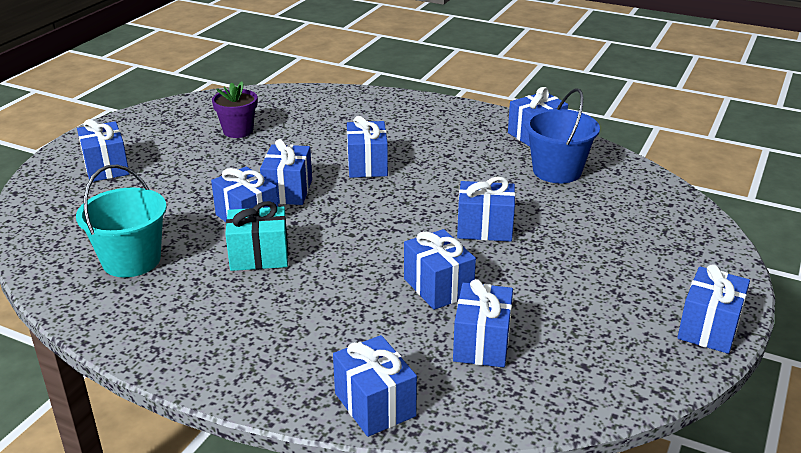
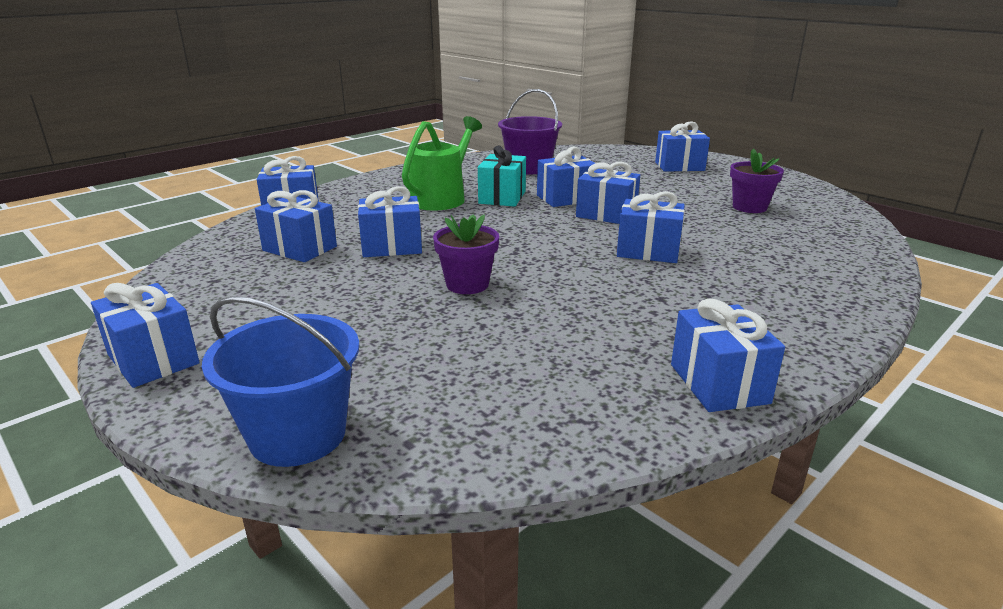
camera: 110 degrees right, 5 degrees down
turquoise bucket [76,165,167,277] -> purple bucket [498,89,562,174]
blue gift [457,176,516,242] -> purple flower pot [433,214,499,294]
blue bucket [525,88,600,183] -> blue bucket moved to [202,296,360,467]
none -> green watering can [402,116,482,210]

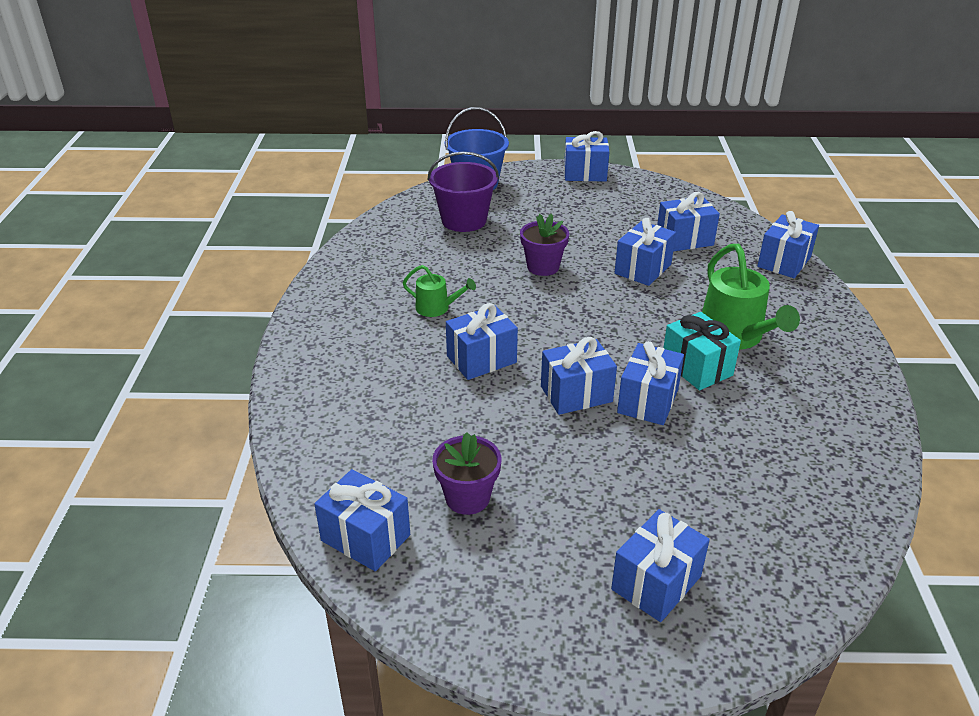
camera: 135 degrees right, 10 degrees up
purple bucket [498,89,562,174] -> purple bucket moved to [428,152,499,232]
blue gift [671,298,785,412] -> blue gift moved to [314,469,410,571]
none -> green watering can [403,265,476,317]

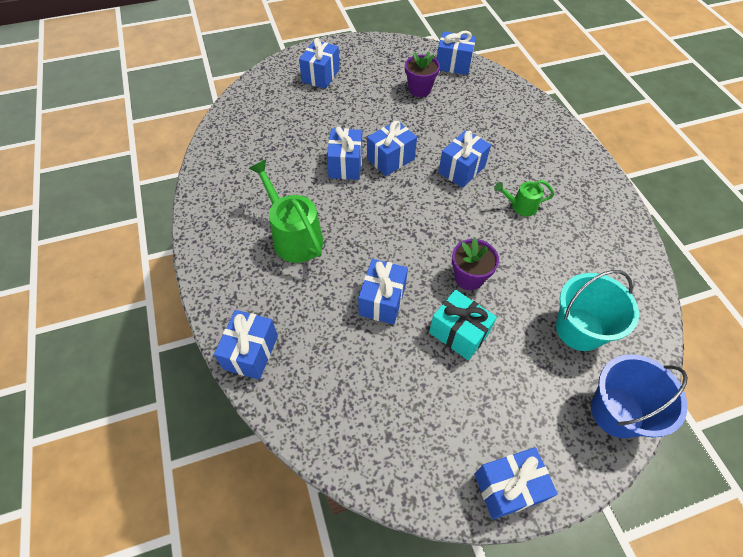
camera: 160 degrees right, 20 degrees up
purple bucket [428,152,499,232] -> turquoise bucket [556,270,639,351]
blue gift [657,192,720,251] -> none
turquoise gift [663,312,741,390] -> turquoise gift moved to [429,290,497,360]

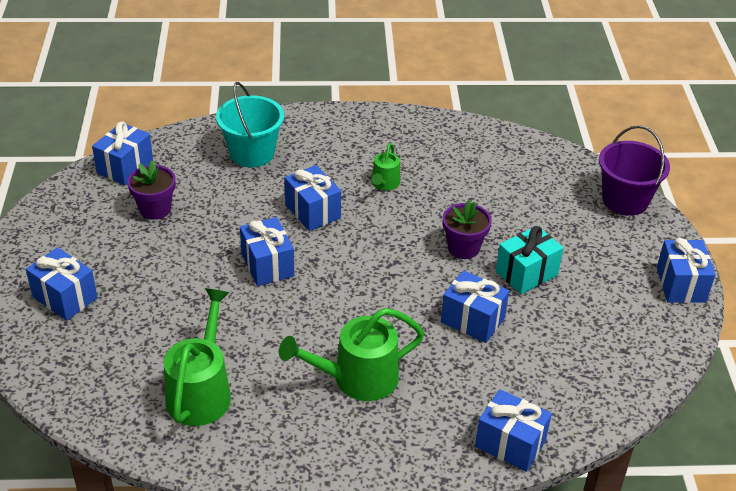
camera: 75 degrees left, 15 degrees down
blue gift [327,127,362,180] -> none
turquoise bucket [556,270,639,351] -> turquoise bucket moved to [216,82,284,167]
blue bucket [591,354,688,438] -> purple bucket [599,125,670,216]
none -> green watering can [164,288,231,426]

